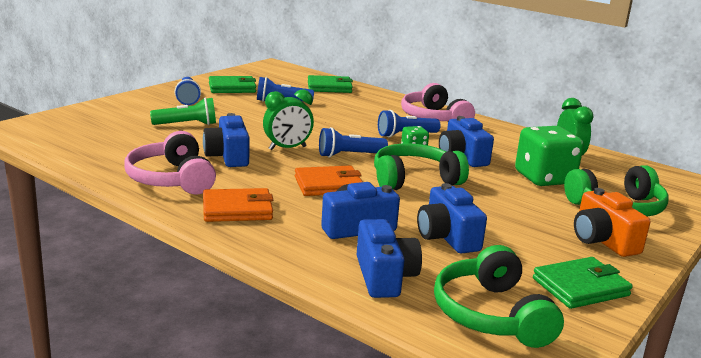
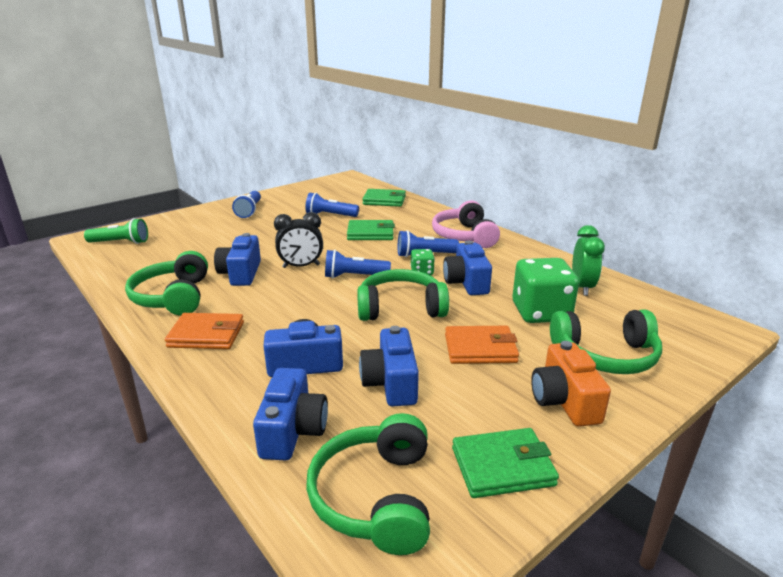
camera: 15 degrees right, 5 degrees up
pink headphones [124,131,216,194] -> green headphones [125,251,208,316]
green flashlight [150,98,216,125] -> green flashlight moved to [84,218,148,244]
green wallet [209,76,256,93] -> green wallet moved to [347,220,395,240]
green clock [263,90,314,150] -> black clock [274,212,323,268]
orange wallet [295,166,363,196] -> orange wallet moved to [445,326,519,364]

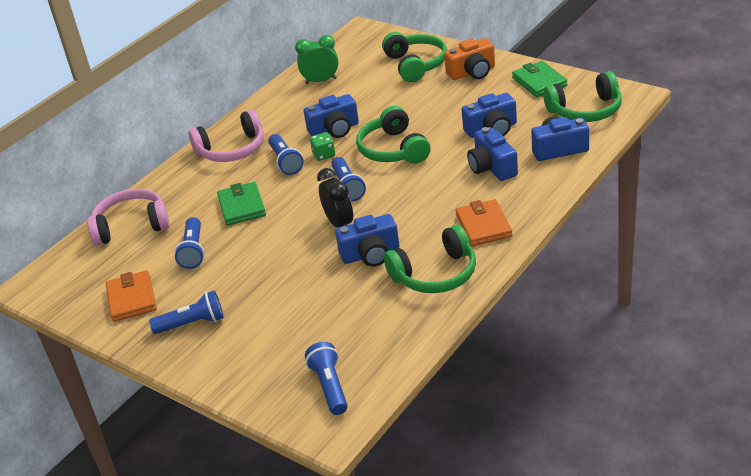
camera: 100 degrees left, 10 degrees up
green flashlight [84,218,148,244] -> blue flashlight [305,342,348,415]
green wallet [362,189,406,207] -> pink headphones [87,189,170,246]
orange wallet [445,326,519,364] -> orange wallet moved to [105,270,157,322]
green dice [512,258,579,323] -> none

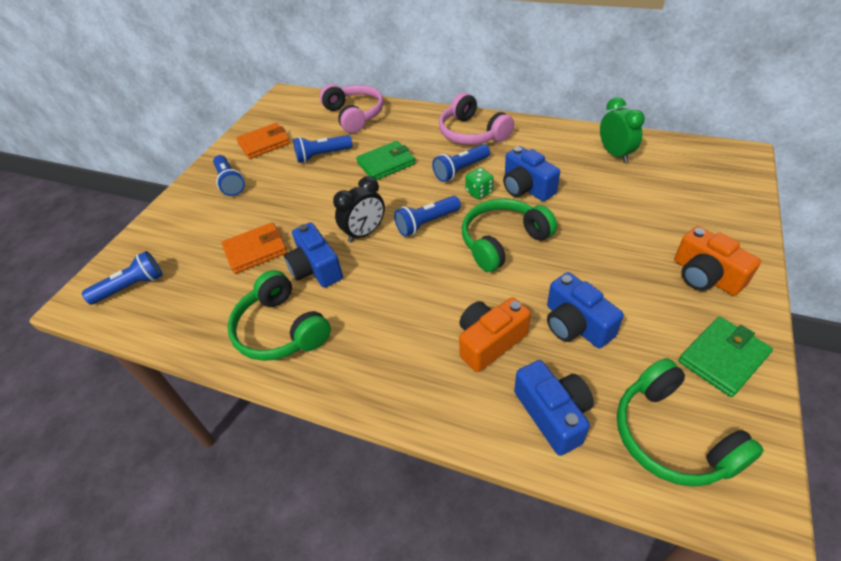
camera: 75 degrees right, 10 degrees up
green headphones [382,32,447,82] -> none
orange wallet [456,199,513,246] -> orange wallet moved to [222,222,287,274]
blue camera [467,127,518,181] -> orange camera [459,297,531,372]

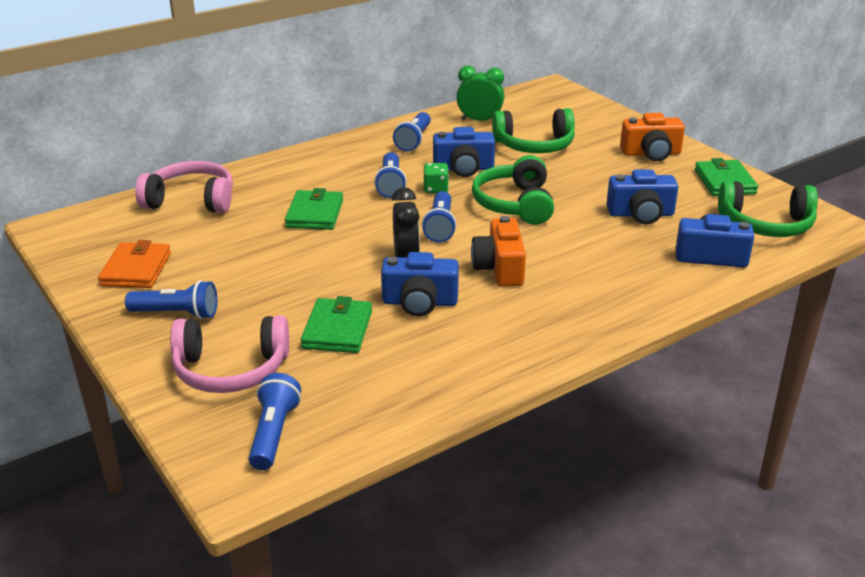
camera: 60 degrees left, 15 degrees down
orange wallet [222,222,287,274] -> green wallet [301,296,372,353]
green headphones [228,270,331,361] -> green headphones moved to [492,108,575,153]
blue flashlight [293,135,353,163] -> blue flashlight moved to [393,112,431,151]
pink headphones [439,93,514,145] -> pink headphones moved to [170,315,289,393]
orange camera [459,297,531,372] -> orange camera moved to [471,216,526,287]

